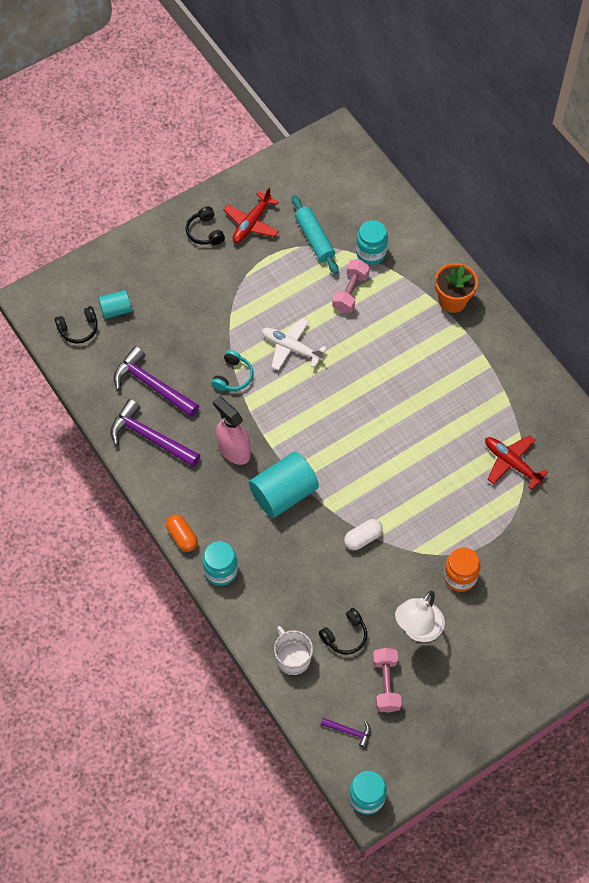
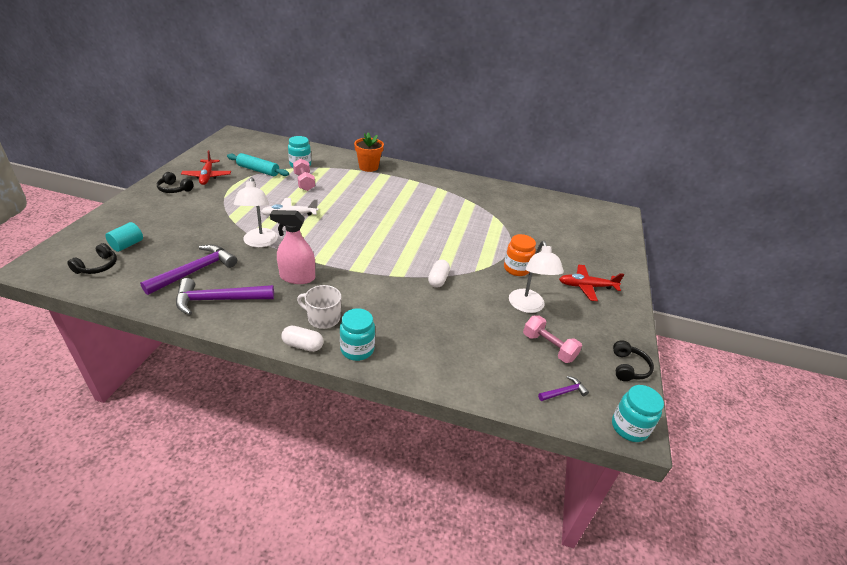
camera: 45 degrees left, 25 degrees down
purple hammer [114,346,199,417] -> purple hammer turned 135 degrees clockwise [140,245,237,295]
orange capsule [166,514,198,552] -> white capsule [282,326,323,352]
turquoise headphones [211,350,253,391] -> white lamp [234,177,278,248]
turquoise cylinder [249,452,319,518] -> none
white mug [274,626,313,675] -> white mug moved to [297,285,341,329]
black headphones [319,608,367,654] -> black headphones moved to [613,340,654,381]
red plane [485,435,548,490] -> red plane moved to [559,265,624,301]

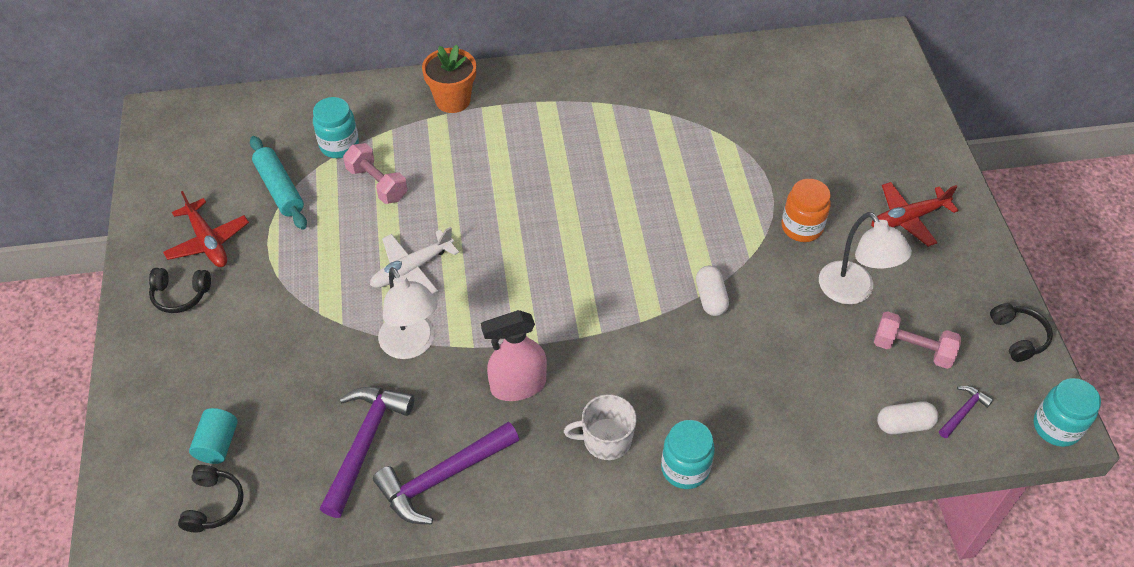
camera: 20 degrees left, 15 degrees up
turquoise rolling pin [227,153,289,176] -> turquoise rolling pin turned 60 degrees clockwise [250,136,307,230]
white capsule [282,326,323,352] -> white capsule moved to [877,401,938,434]

